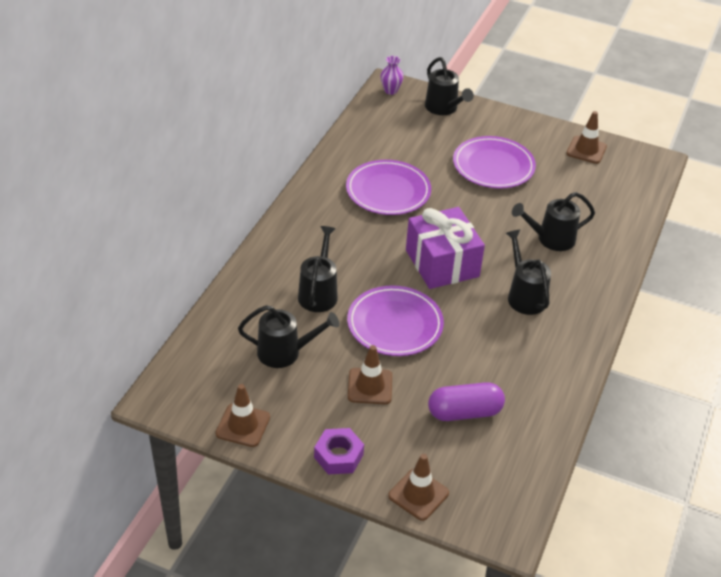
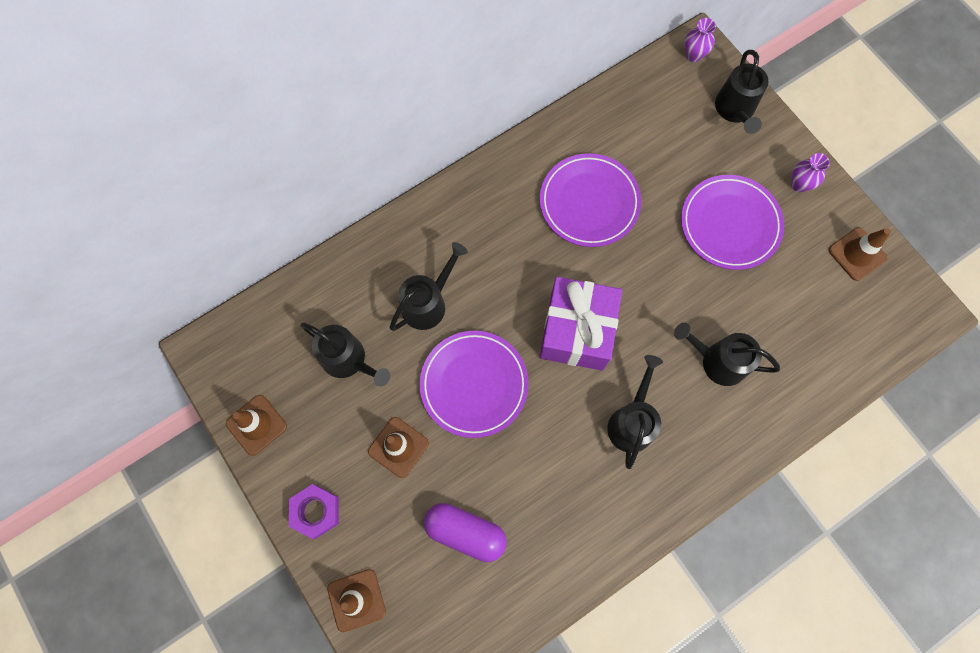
camera: 35 degrees right, 30 degrees up
none -> purple vase [791,153,830,192]

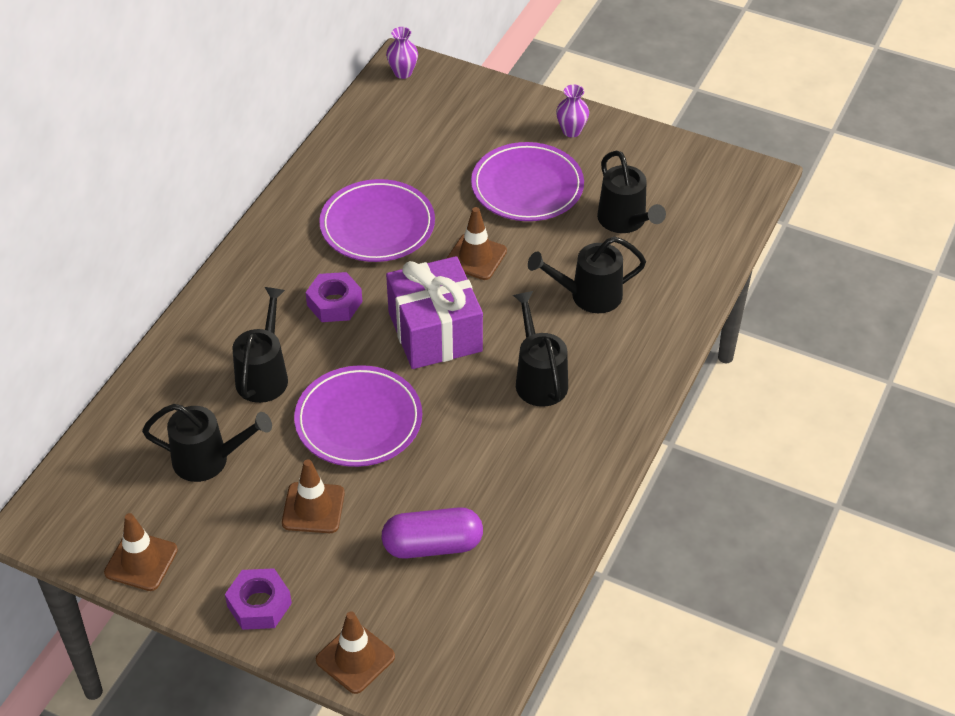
camera: 30 degrees left, 25 degrees down
black watering can [715,50,769,134] -> black watering can moved to [597,150,666,233]
brown traffic cone [829,227,891,281] -> brown traffic cone moved to [447,207,507,280]
none -> purple nut [305,272,362,322]

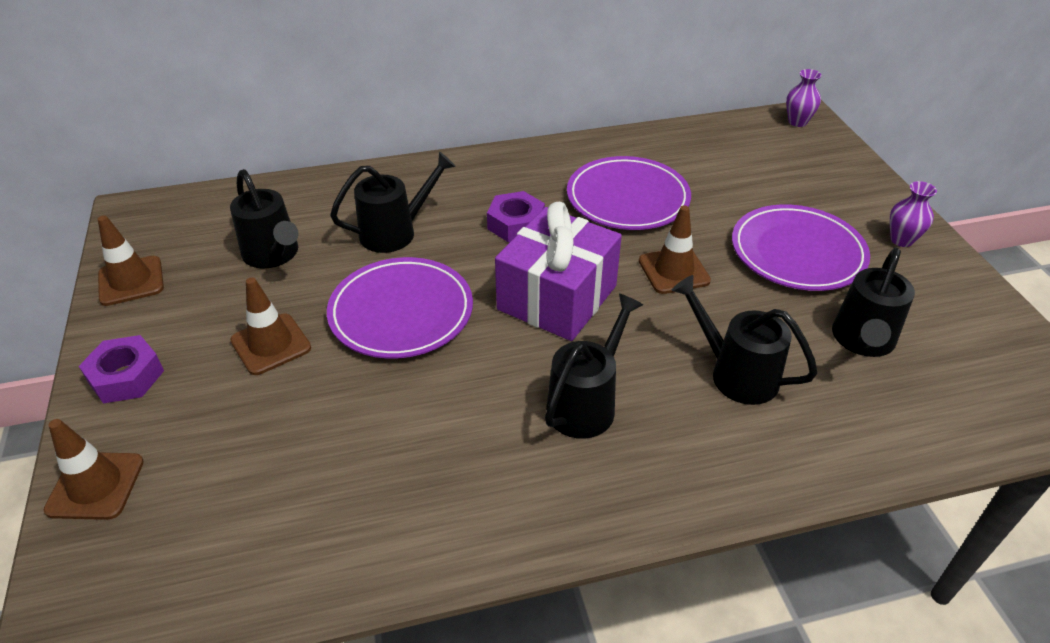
camera: 50 degrees right, 5 degrees down
purple capsule [381,507,483,559] -> none

